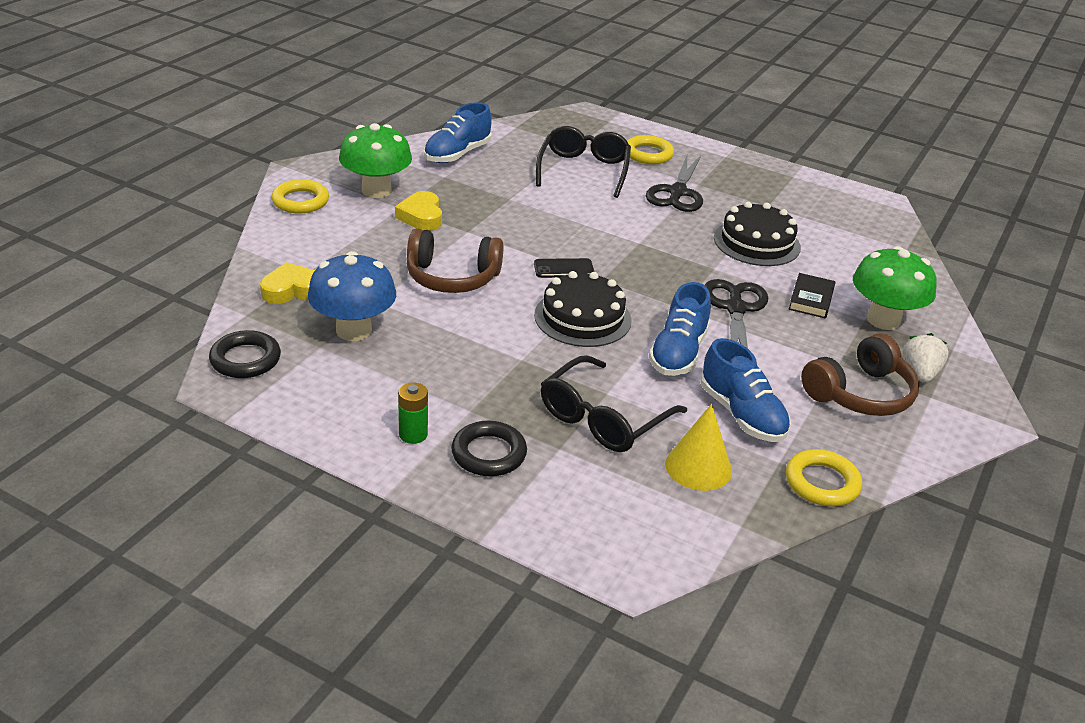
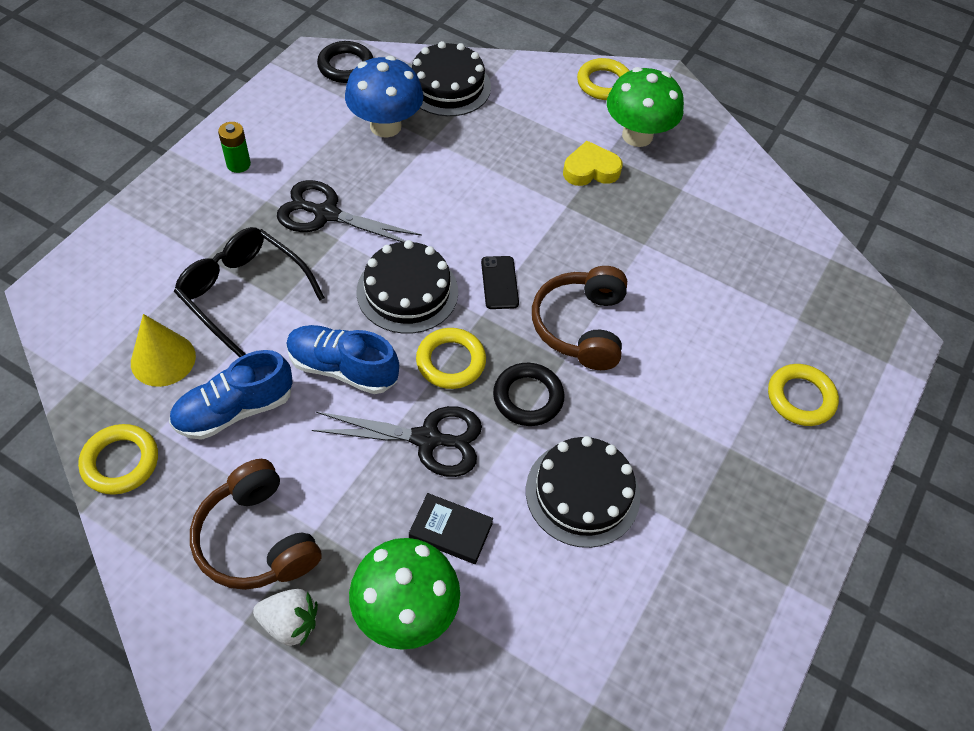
camera: 90 degrees right, 20 degrees up
yellow heart [260,262,315,304] -> black cake [412,41,491,116]
brown headphones [407,228,503,293] -> brown headphones moved to [532,266,627,370]
blue shoe [424,102,492,163] -> none
black ring [451,421,527,476] -> black ring moved to [493,363,564,426]
black glasses [536,126,631,198] -> none
black scissors [646,156,703,212] -> black scissors moved to [277,180,422,242]
none -> yellow ring [416,328,486,389]

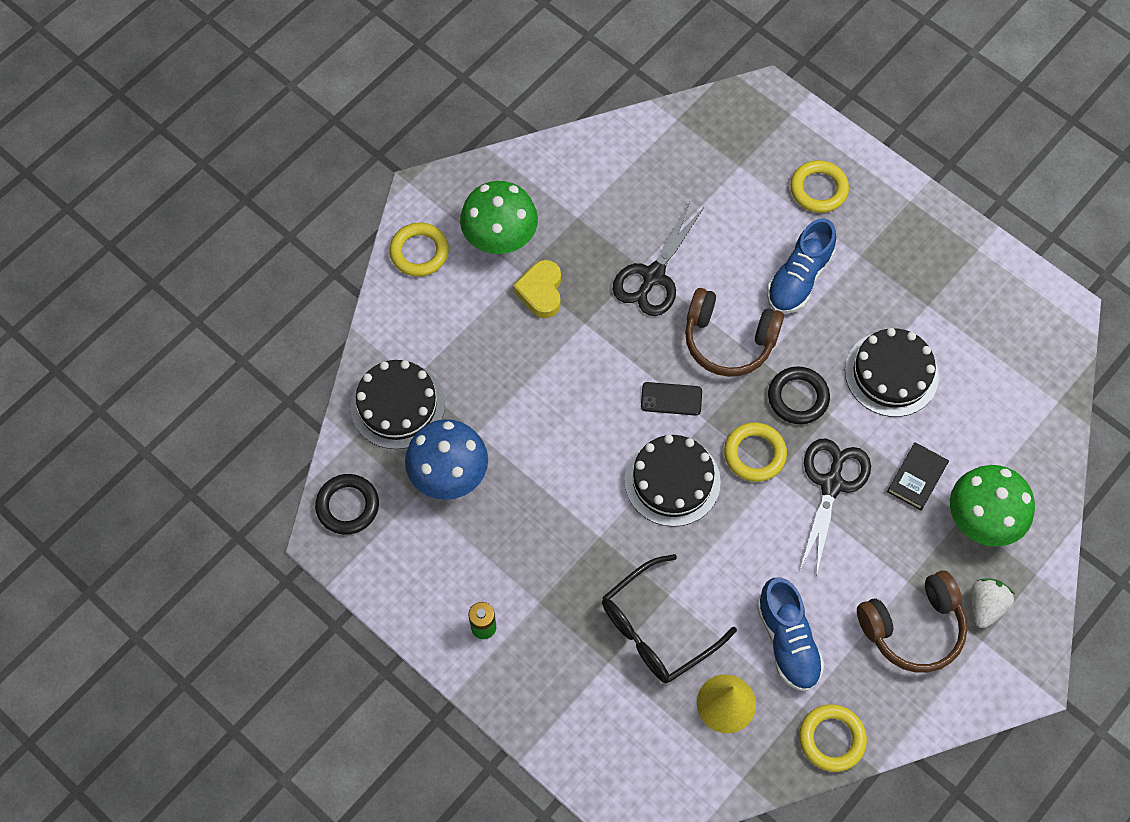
camera: 75 degrees left, 10 degrees up
black scissors [277,180,422,242] -> black scissors moved to [613,202,704,316]
blue shoe [286,325,399,394] -> blue shoe moved to [767,218,836,314]

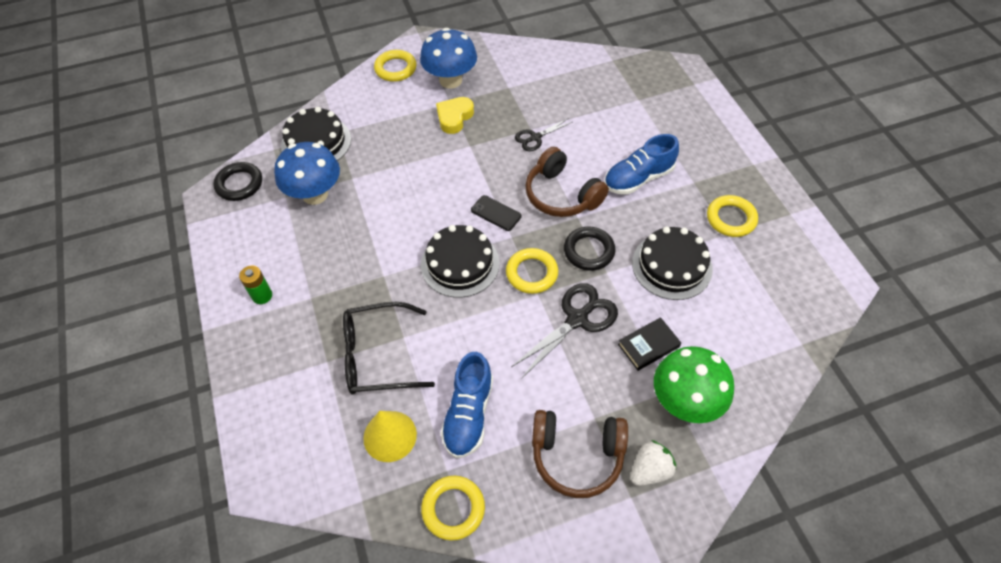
camera: 30 degrees right, 10 degrees down
green mushroom [460,181,538,254] -> blue mushroom [420,28,477,89]
black scissors [613,202,704,316] -> black scissors [515,118,572,151], size x0.60
yellow ring [790,160,849,213] -> yellow ring moved to [707,195,758,237]

